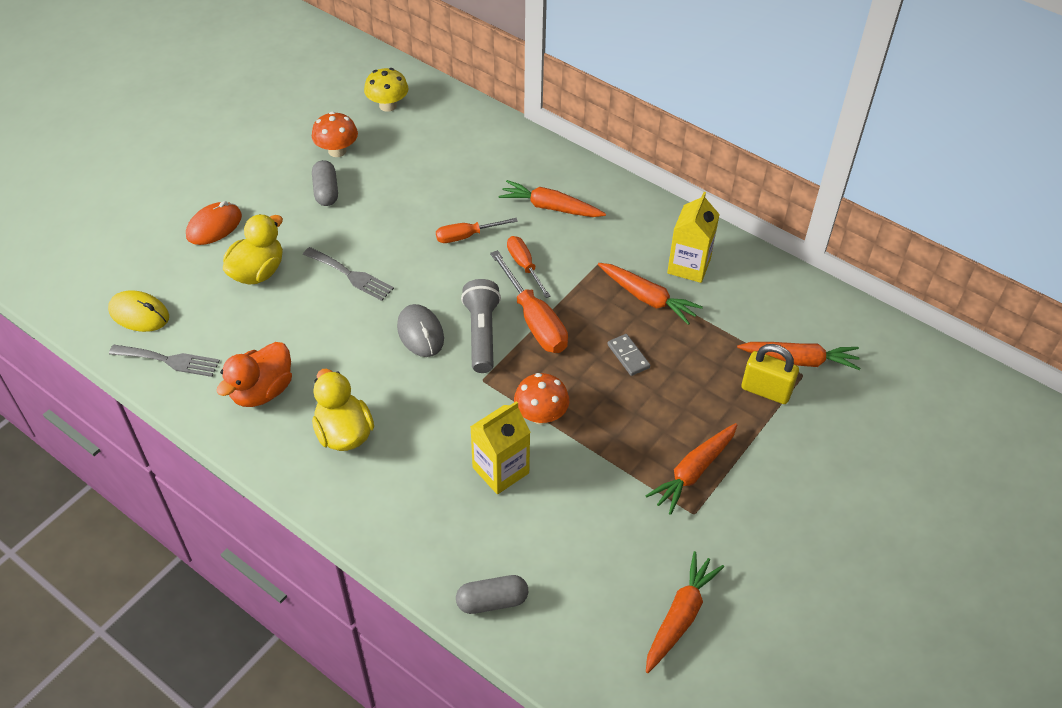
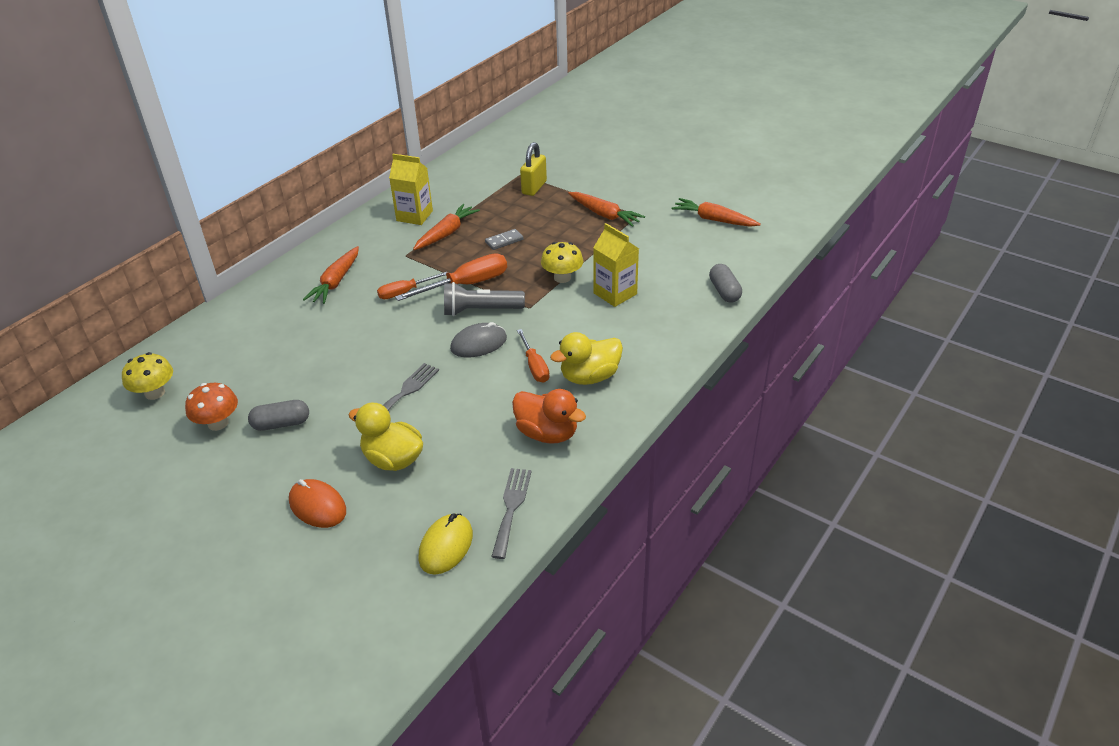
camera: 90 degrees left, 10 degrees down
orange screwdriver [436,218,518,243] -> orange screwdriver moved to [517,329,550,383]
orange mushroom [514,373,569,425] -> yellow mushroom [541,242,583,283]
orange carrot [737,342,861,370] -> none

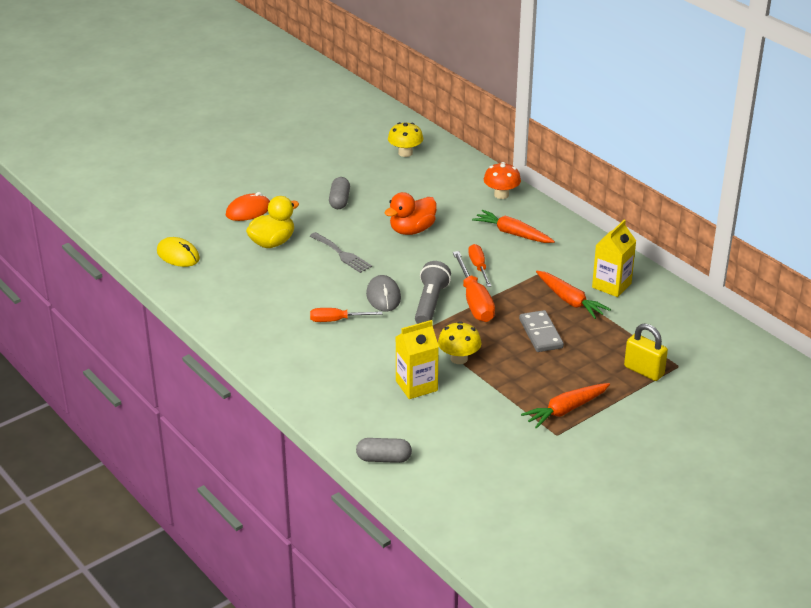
camera: 105 degrees right, 5 degrees down
orange mushroom [185,383,238,431] -> orange mushroom moved to [484,162,521,199]
grey domino [485,229,523,250] -> grey domino [519,310,564,352], size x1.53
grey fork [491,468,532,559] -> none
orange duck [512,389,586,444] -> orange duck moved to [385,192,437,235]
yellow duck [550,332,623,385] -> none
orange carrot [672,198,761,227] -> none

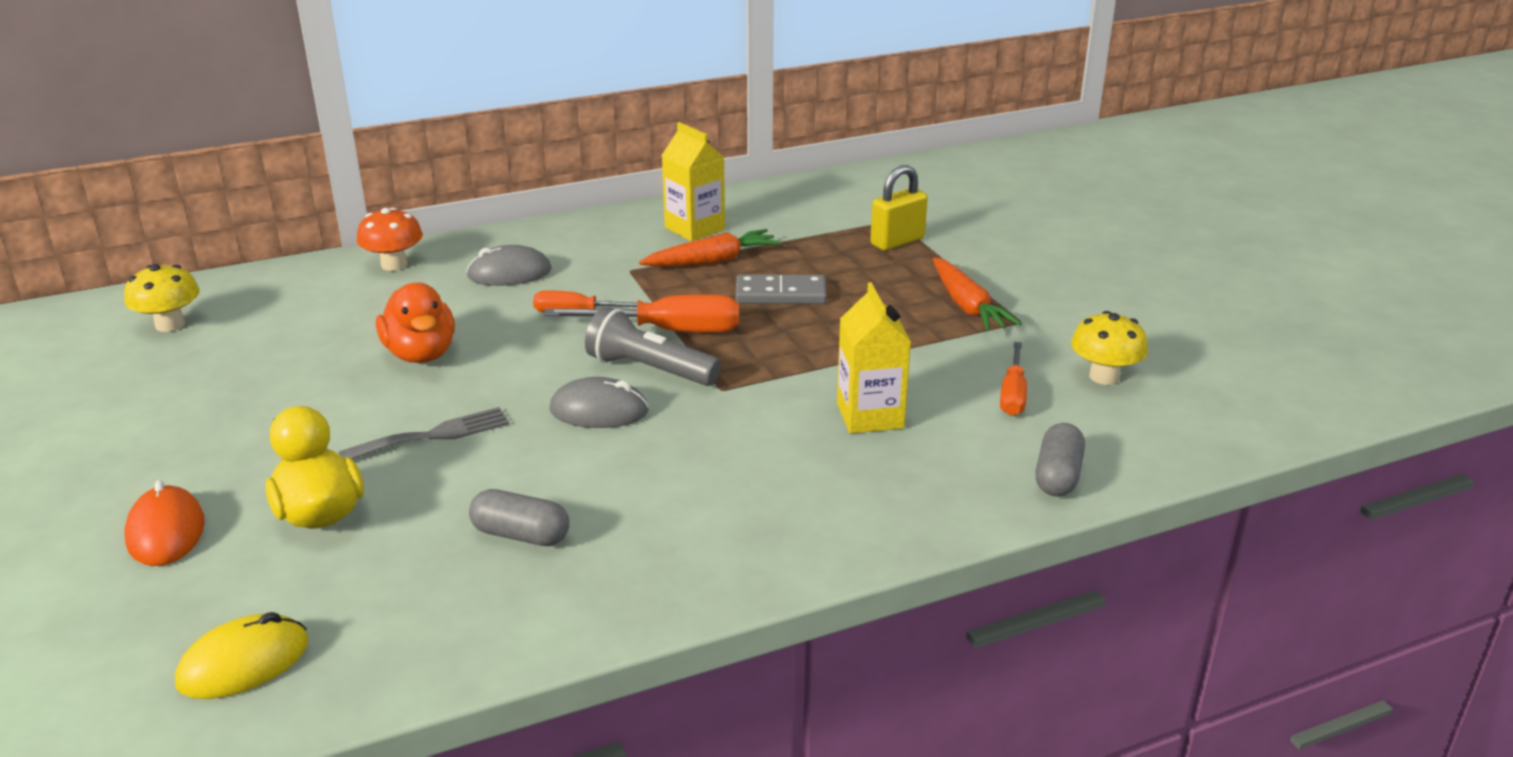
camera: 75 degrees left, 5 degrees down
orange screwdriver [310,308,382,322] -> orange screwdriver moved to [1000,342,1027,416]
grey capsule [329,177,350,209] -> grey capsule moved to [469,489,569,546]
yellow mushroom [438,321,481,364] -> yellow mushroom moved to [1071,311,1148,385]
orange carrot [472,210,555,243] -> grey mouse [466,245,552,286]

